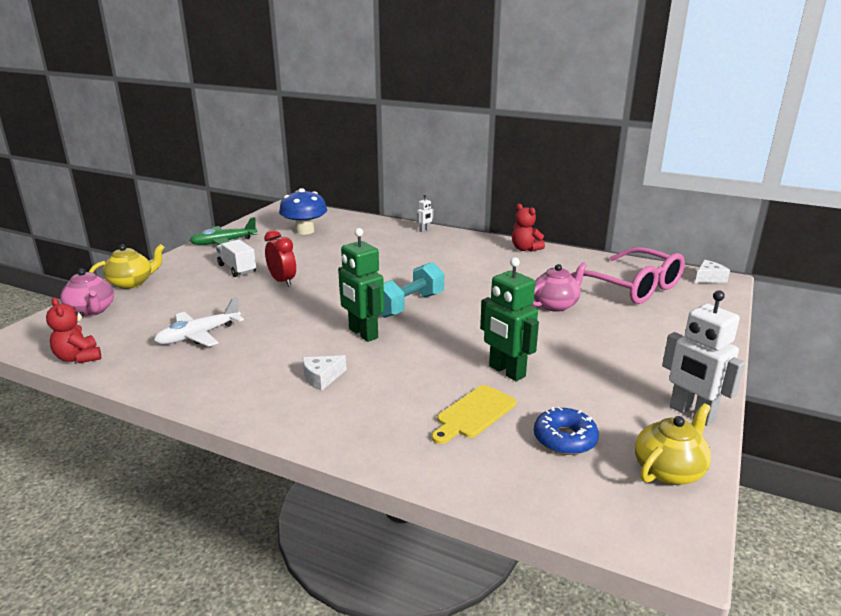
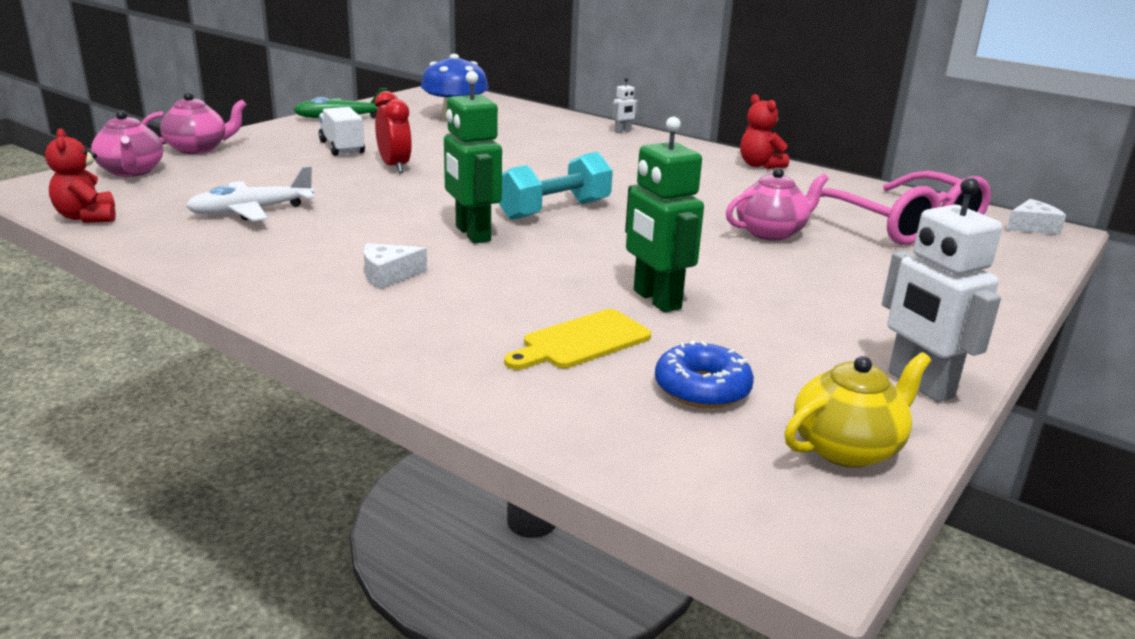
camera: 10 degrees right, 0 degrees up
yellow teapot [89,244,165,289] -> pink teapot [141,92,247,154]

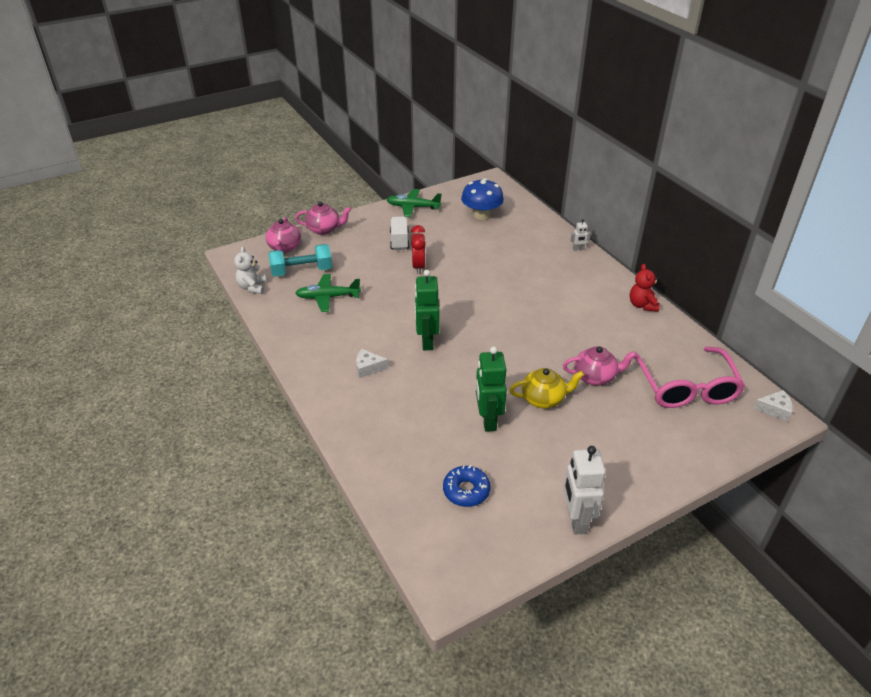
camera: 25 degrees right, 15 degrees up
red teddy bear [45,128,116,223] -> white teddy bear [234,246,266,294]
white plane [186,166,315,221] -> green plane [295,274,361,312]
turquoise dumbbell [499,152,613,220] -> turquoise dumbbell moved to [269,244,332,276]
yellow cutting board [504,309,651,370] -> none
yellow teapot [784,352,931,468] -> yellow teapot moved to [510,368,584,408]

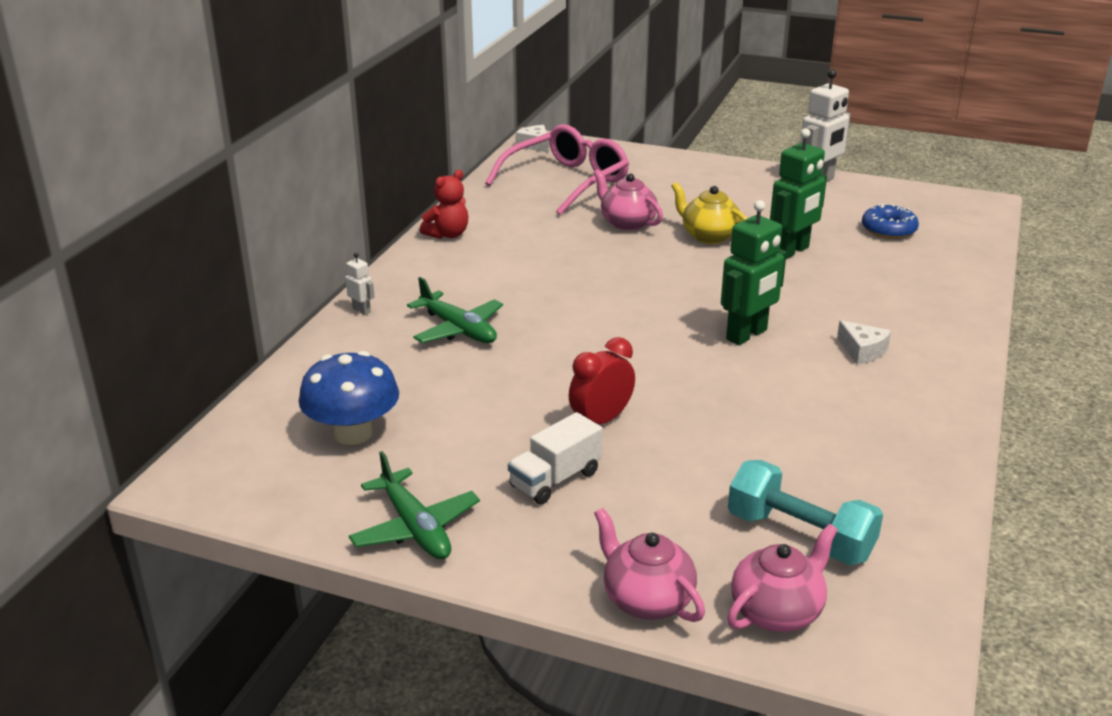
camera: 130 degrees left, 10 degrees down
white teddy bear [234,246,266,294] -> none
green plane [295,274,361,312] -> green plane moved to [407,277,503,343]

